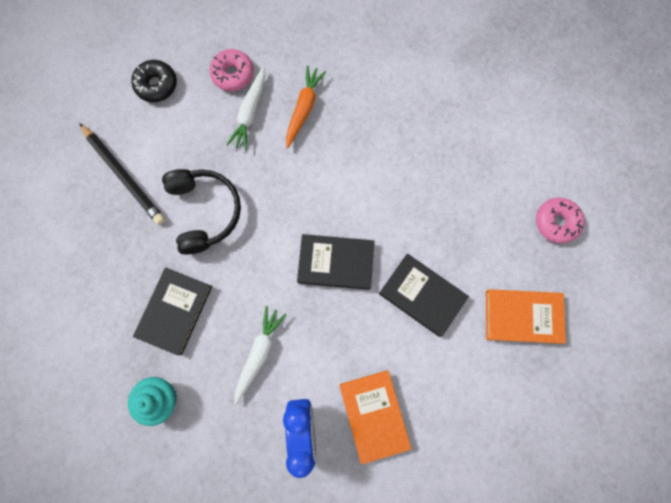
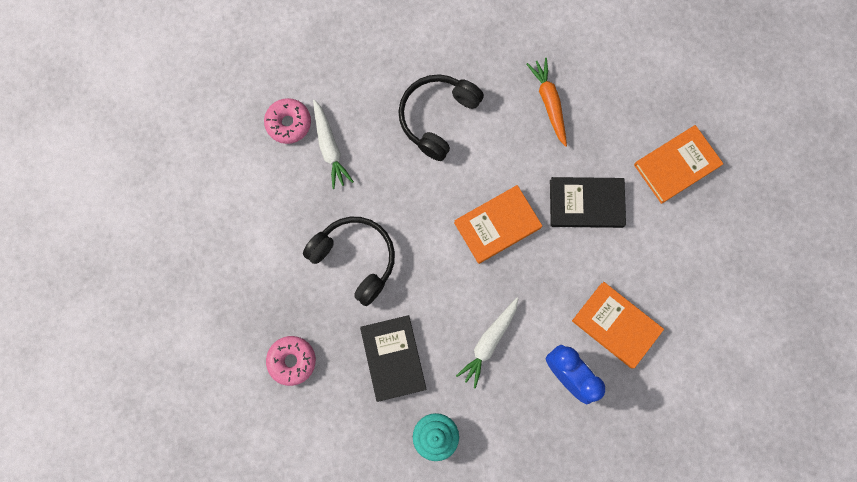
camera: 35 degrees left, 0 degrees up
black pencil [79,123,165,225] -> none
black donut [131,60,177,102] -> none
white carrot [234,306,287,405] -> white carrot turned 135 degrees counterclockwise [456,298,518,389]
orange carrot [286,65,326,148] -> orange carrot moved to [527,58,567,147]
black book [297,234,374,290] -> orange book [454,185,542,264]
pink donut [536,198,585,244] -> pink donut moved to [266,336,316,386]
none -> black headphones [398,74,484,161]

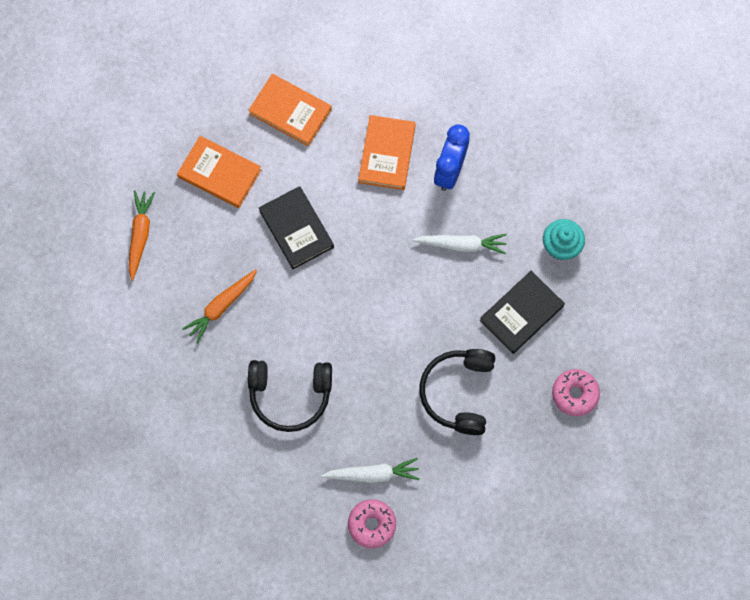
camera: 120 degrees left, 5 degrees down
white carrot [313,99,354,189] -> white carrot turned 45 degrees clockwise [321,458,420,483]
orange book [454,185,542,264] -> orange book moved to [248,74,332,146]
none -> orange carrot [129,191,155,281]

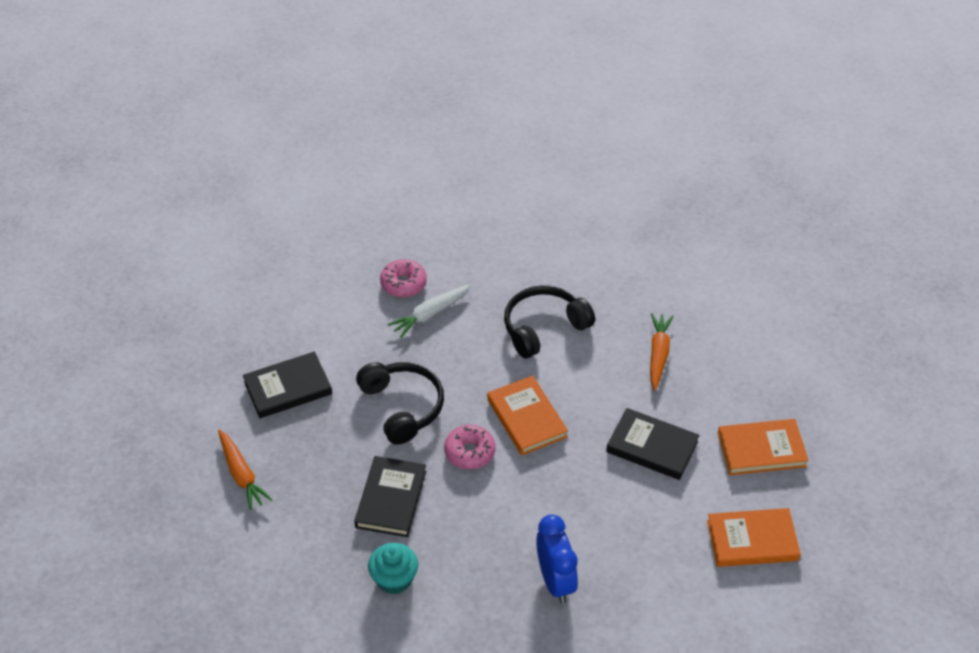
camera: 145 degrees right, 25 degrees down
orange carrot [129,191,155,281] -> orange carrot moved to [218,429,273,510]
orange book [358,115,416,190] -> orange book moved to [487,375,568,455]
white carrot [412,234,507,254] -> none
pink donut [552,369,600,416] -> pink donut moved to [444,425,495,469]
none -> black book [243,351,332,418]

